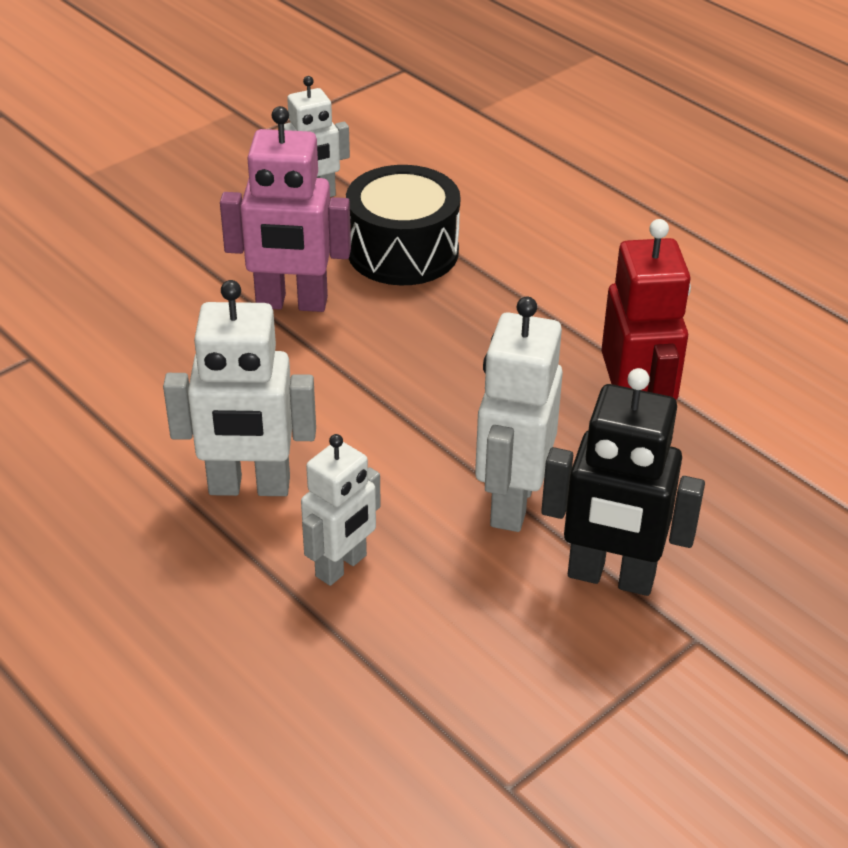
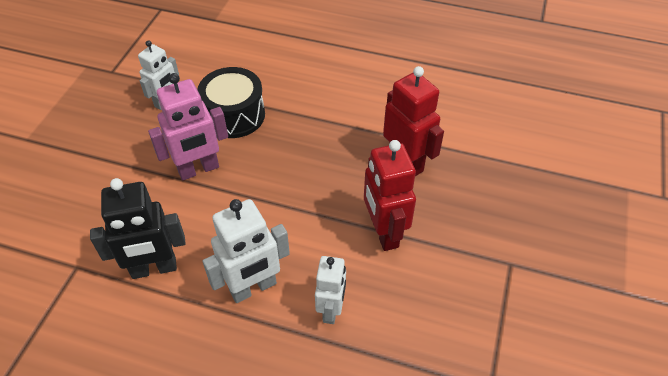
camera: 30 degrees left, 10 degrees up
white robot [475,297,563,532] -> red robot [364,140,416,251]
black robot [541,368,705,596] -> black robot moved to [90,178,186,279]

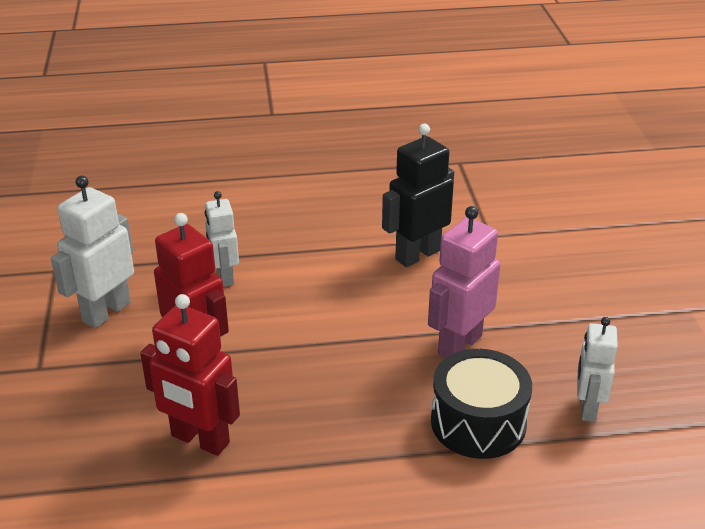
camera: 155 degrees right, 15 degrees down
white robot [203,199,290,303] -> white robot moved to [51,176,134,328]

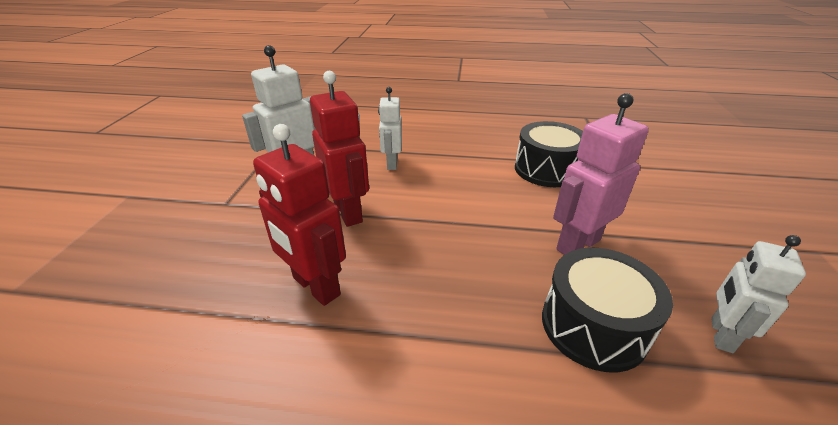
camera: 15 degrees right, 0 degrees up
black robot [382,124,454,267] -> black drum [515,121,583,187]

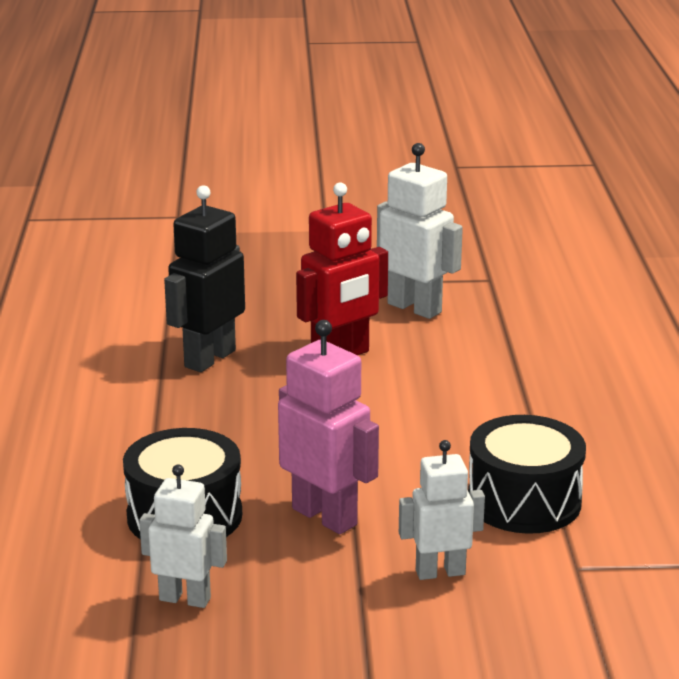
camera: 80 degrees right, 10 degrees down
red robot [253,124,346,306] -> black robot [164,185,245,372]
white robot [378,87,402,170] -> white robot moved to [399,440,485,580]

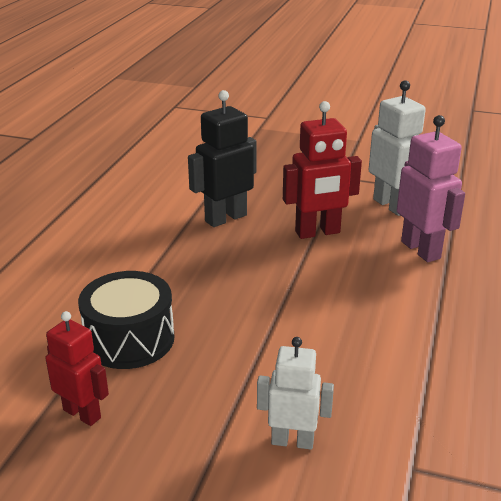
camera: 20 degrees right, 5 degrees up
white robot [139,464,227,608] -> red robot [45,311,109,426]
pink robot [278,320,379,534] -> pink robot moved to [397,115,465,262]
black drum [468,415,586,534] -> none

